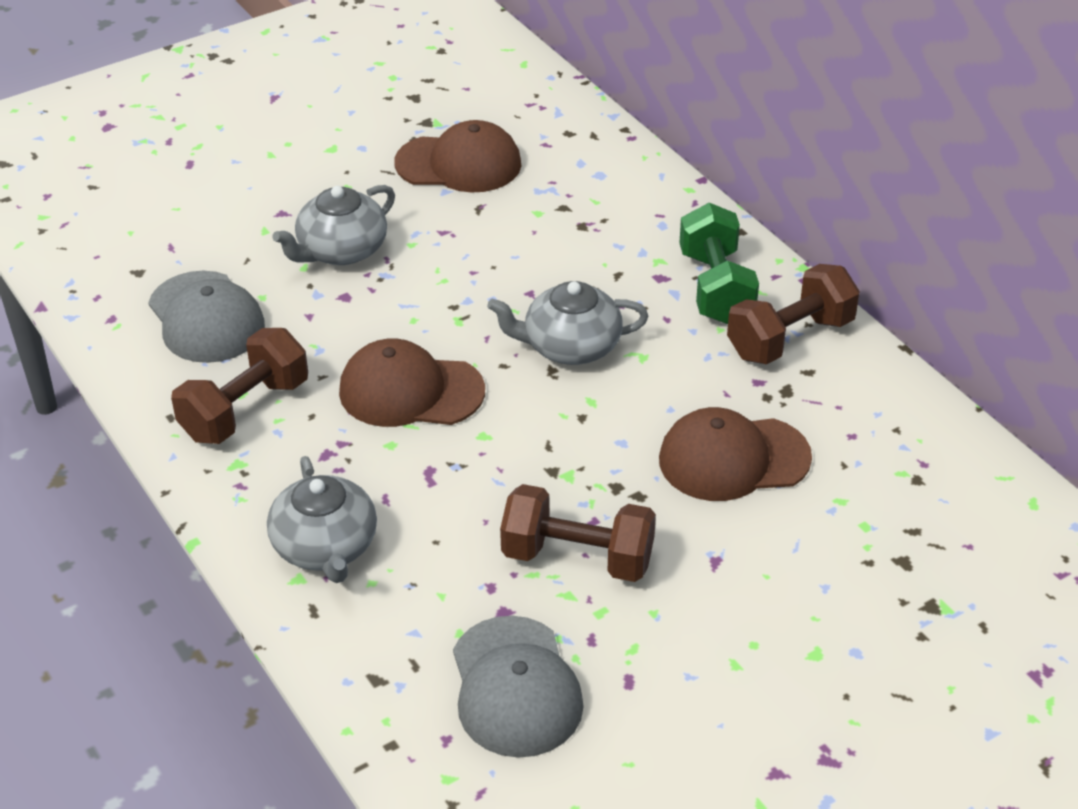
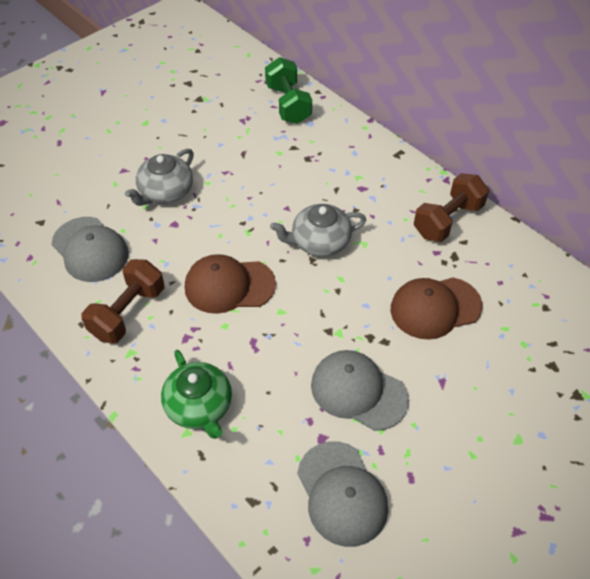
camera: 10 degrees left, 10 degrees up
grey teapot [267,456,377,583] -> green teapot [161,350,232,439]
brown cap [394,120,521,193] -> none
brown dumbbell [500,484,656,582] -> grey cap [311,350,409,431]
green dumbbell [679,203,759,324] -> green dumbbell moved to [265,57,312,124]

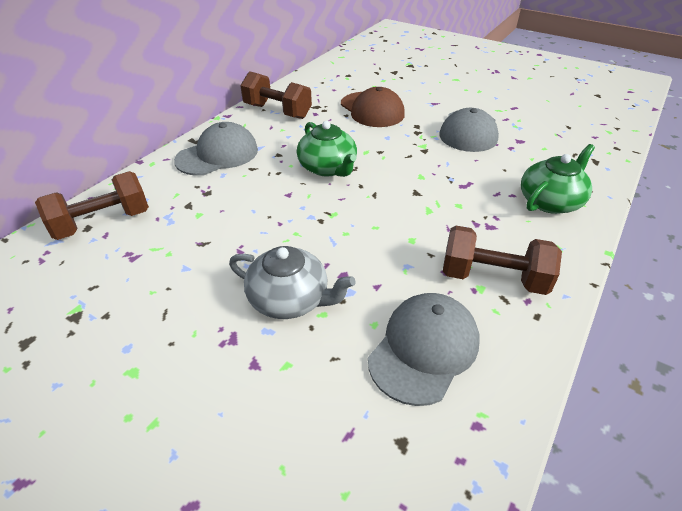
camera: 105 degrees left, 10 degrees down
brown cap [185,254,276,314] -> none
green dumbbell [265,57,312,124] -> brown dumbbell [35,171,149,240]
grey teapot [270,204,366,257] -> green teapot [297,121,357,177]
grey cap [297,441,388,547] -> grey cap moved to [174,122,258,176]

